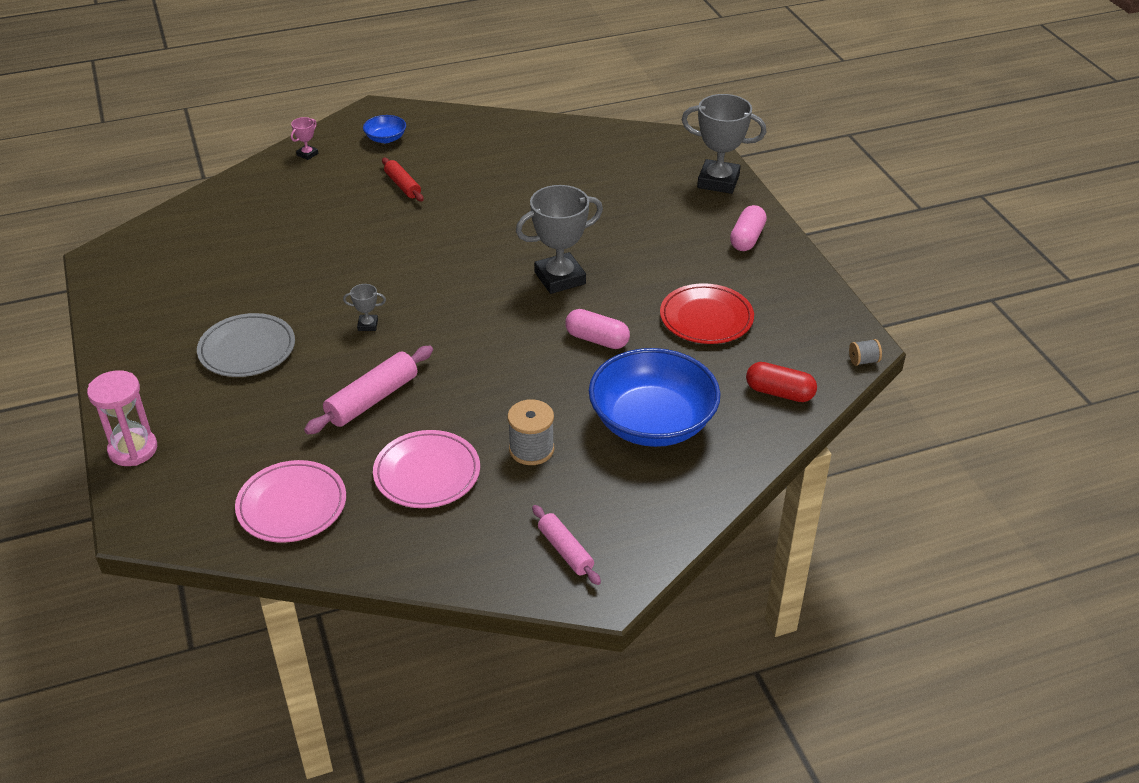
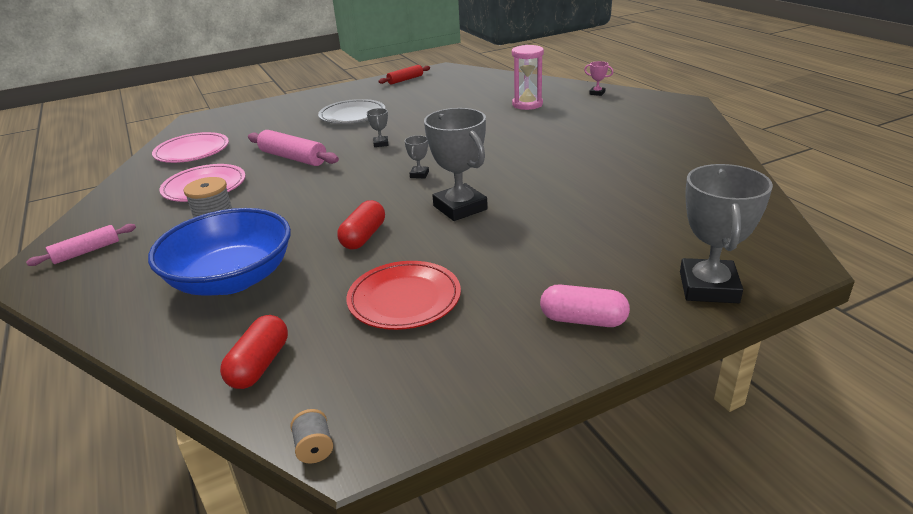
camera: 85 degrees right, 10 degrees down
pink hourglass [87,370,157,466] -> pink hourglass moved to [512,45,544,110]
blue bowl [363,115,406,143] -> none
red rolling pin [382,158,424,202] -> red rolling pin moved to [378,65,430,84]
pink capsule [565,309,630,349] -> red capsule [337,200,385,249]
none -> grey trophy [405,135,429,178]

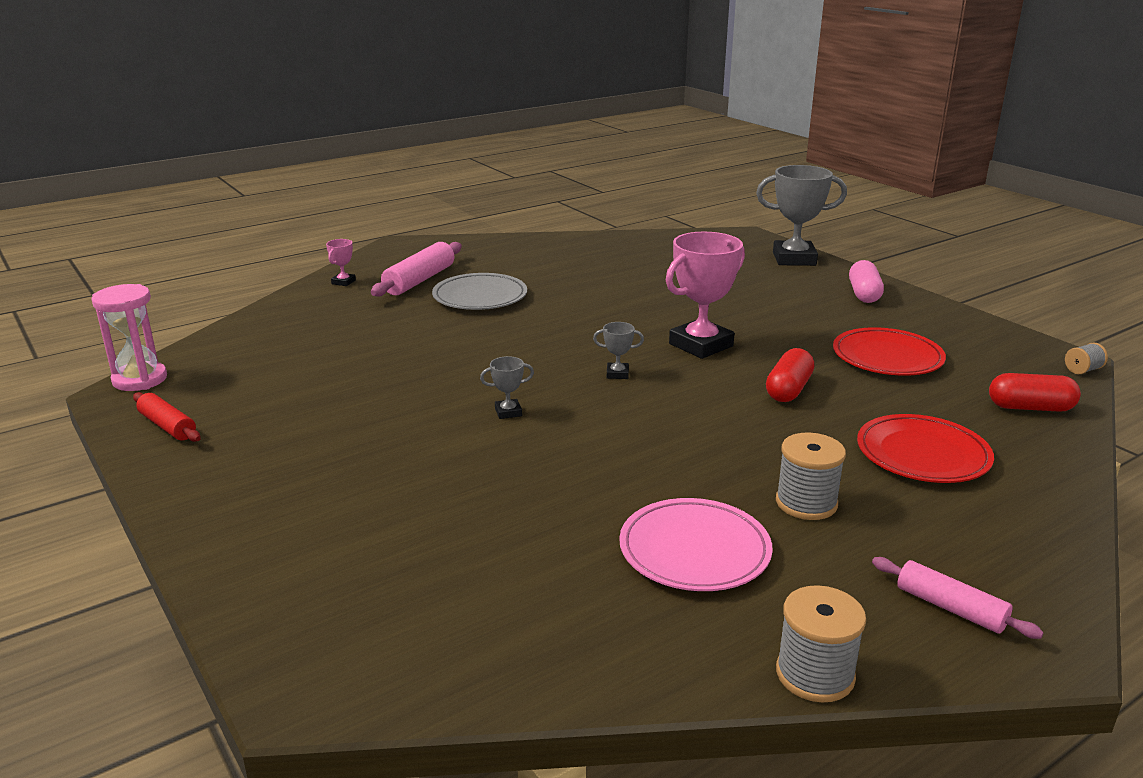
camera: 100 degrees left, 5 degrees down
blue bowl [148,208,291,296] -> red plate [857,414,994,483]
pink plate [152,132,229,163] -> none
pink rolling pin [248,130,339,166] -> pink rolling pin moved to [371,242,462,297]
grey plate [318,99,386,124] -> grey plate moved to [432,273,527,310]
red capsule [337,200,385,249] -> red capsule turned 75 degrees counterclockwise [766,348,814,402]
grey trophy [424,108,488,221] -> pink trophy [666,232,745,359]
pink hourglass [512,45,544,110] -> pink hourglass moved to [91,284,167,391]
none -> grey spool [776,585,866,703]

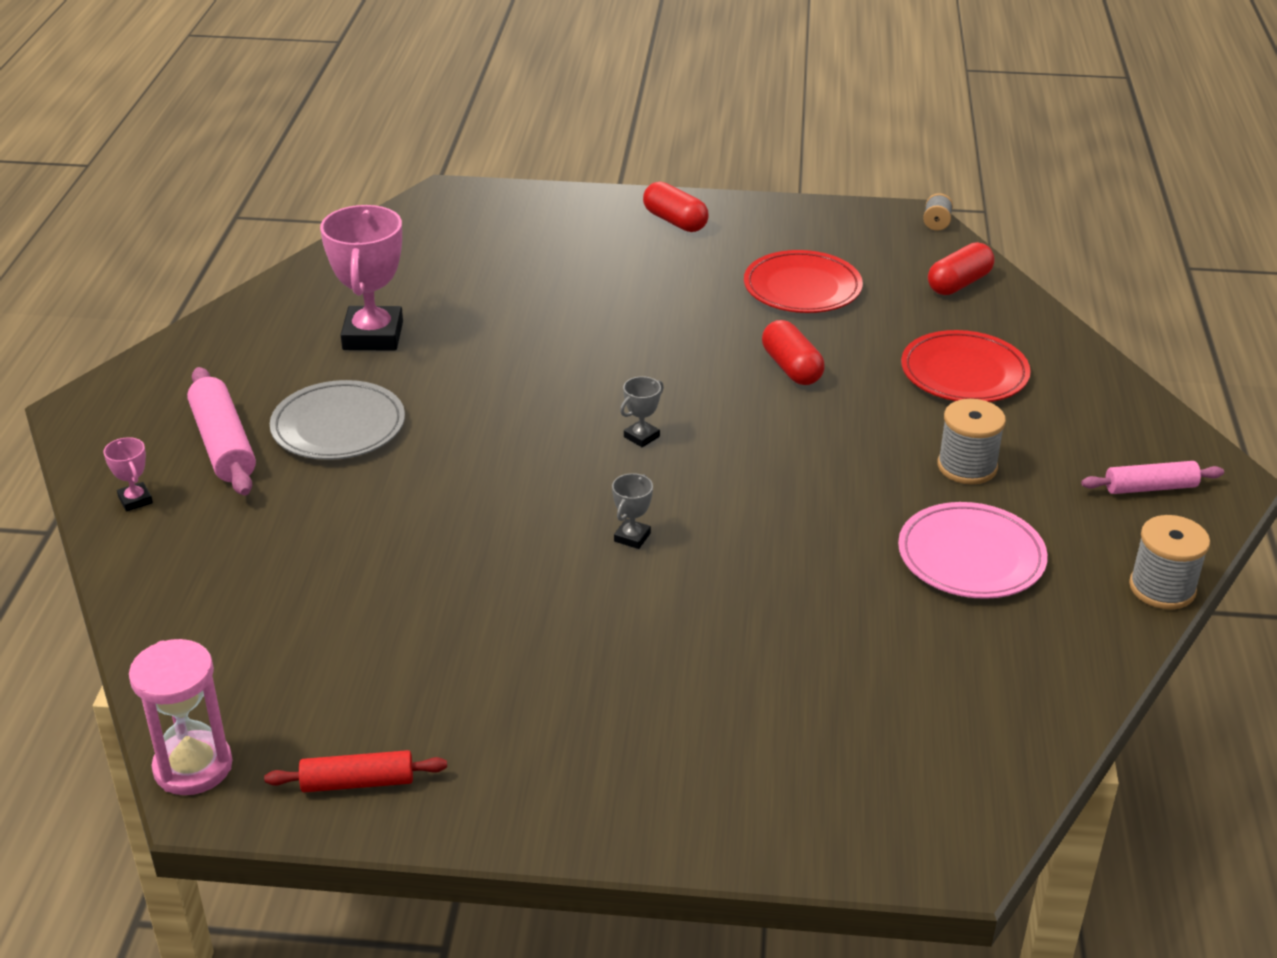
camera: 50 degrees left, 10 degrees up
pink trophy [666,232,745,359] -> pink trophy moved to [320,205,403,351]
grey trophy [756,165,847,266] -> none
pink capsule [849,260,884,303] -> red capsule [643,182,709,232]

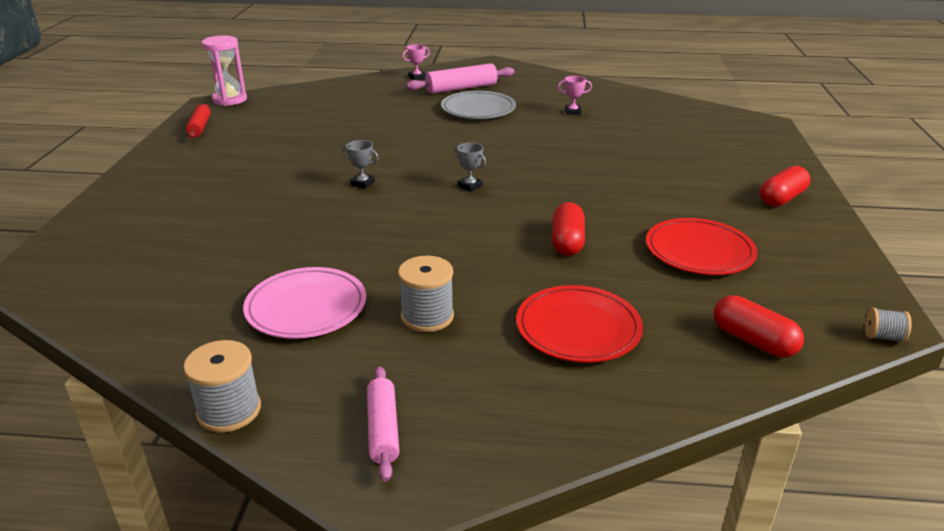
camera: 90 degrees right, 5 degrees down
pink trophy [320,205,403,351] -> pink trophy [558,76,592,115], size x0.44
red capsule [762,320,825,385] -> red capsule turned 60 degrees counterclockwise [552,202,585,256]

